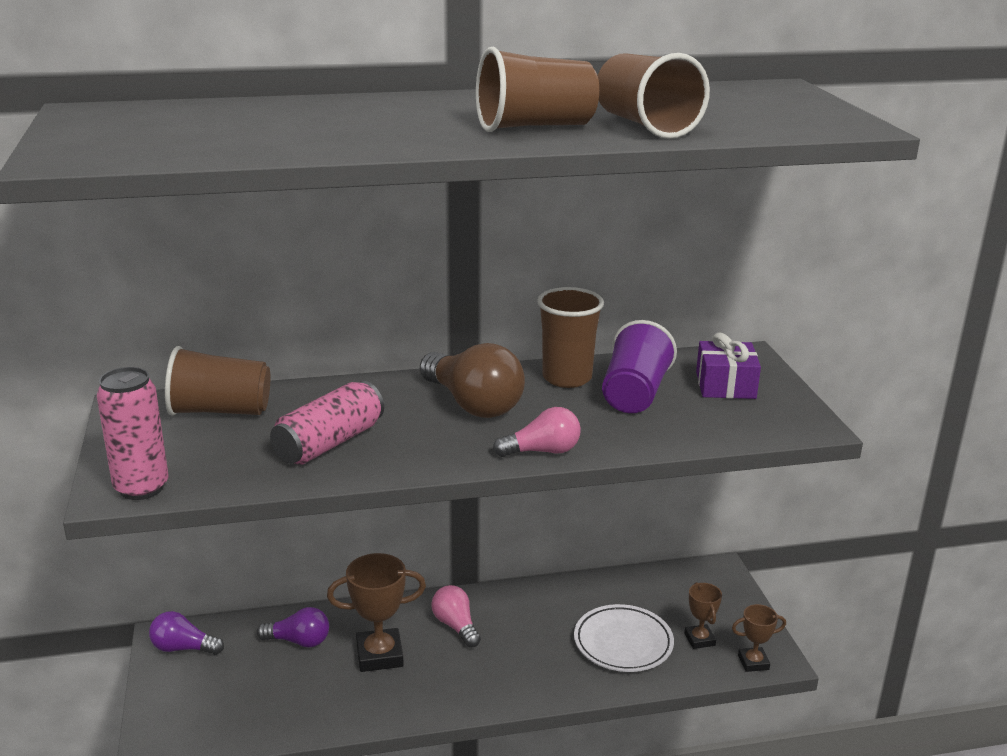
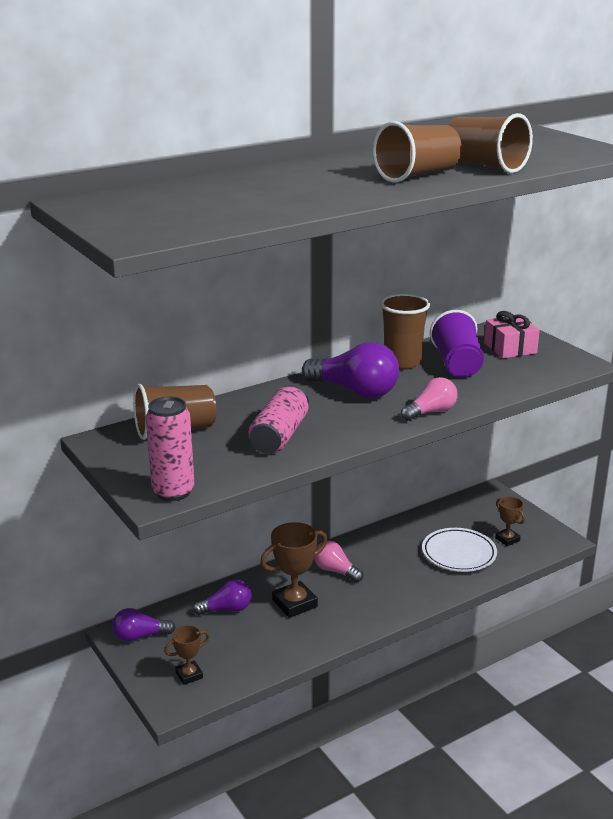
camera: 20 degrees left, 0 degrees up
brown light bulb [420,343,525,418] -> purple light bulb [302,342,399,398]
purple gift [696,333,761,399] -> pink gift [484,311,540,359]
brown trophy [732,604,786,672] -> brown trophy moved to [164,625,210,685]

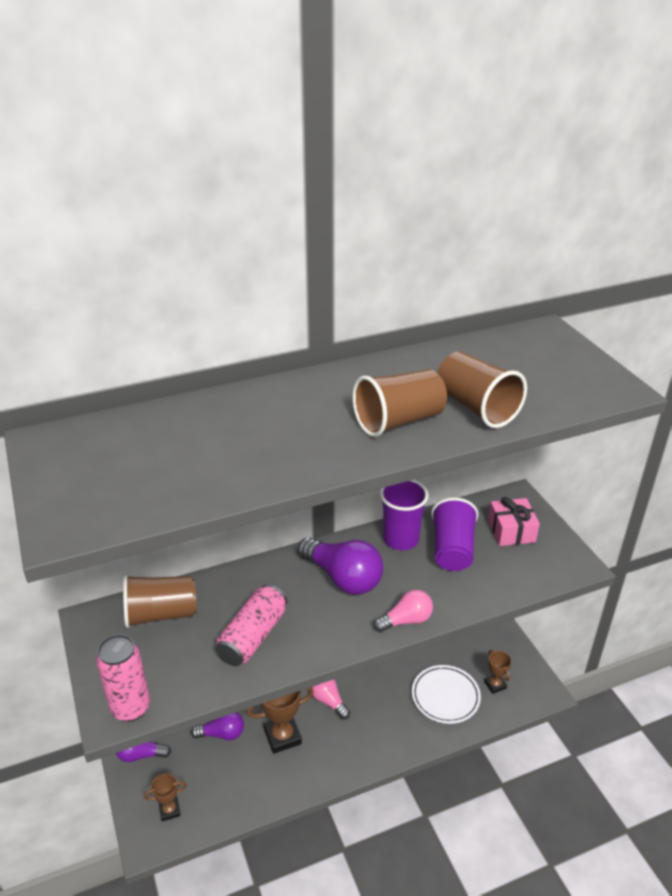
camera: 10 degrees right, 10 degrees up
brown cup [380,294,430,369] -> purple cup [380,480,429,550]

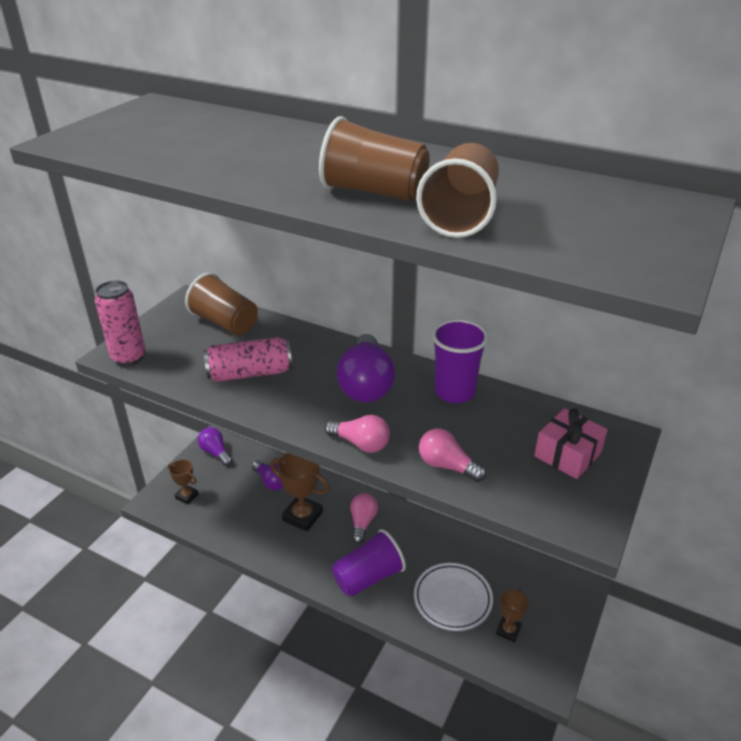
camera: 50 degrees right, 0 degrees up
purple cup [431,497,478,571] -> purple cup moved to [332,529,406,597]
none -> pink light bulb [419,428,486,482]

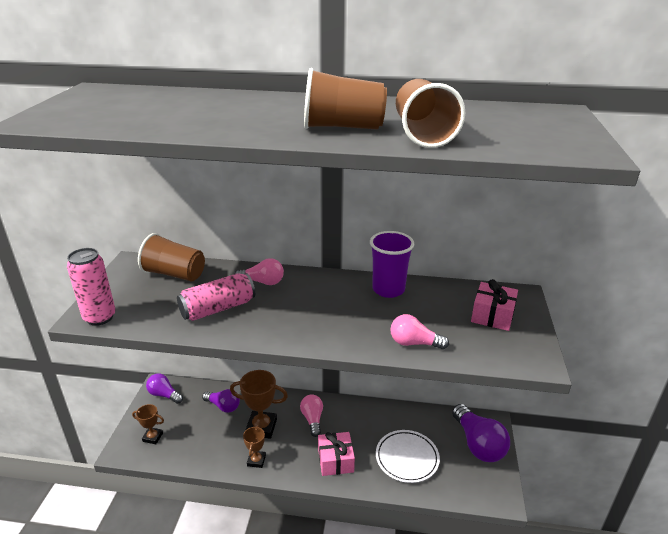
camera: 20 degrees left, 5 degrees down
pink light bulb [325,415,390,453] -> pink light bulb moved to [235,258,284,285]
purple cup [332,529,406,597] -> pink gift [318,432,355,476]
purple light bulb [337,334,395,402] -> purple light bulb moved to [452,404,510,462]
brown trophy [496,589,528,642] -> brown trophy moved to [243,425,266,468]

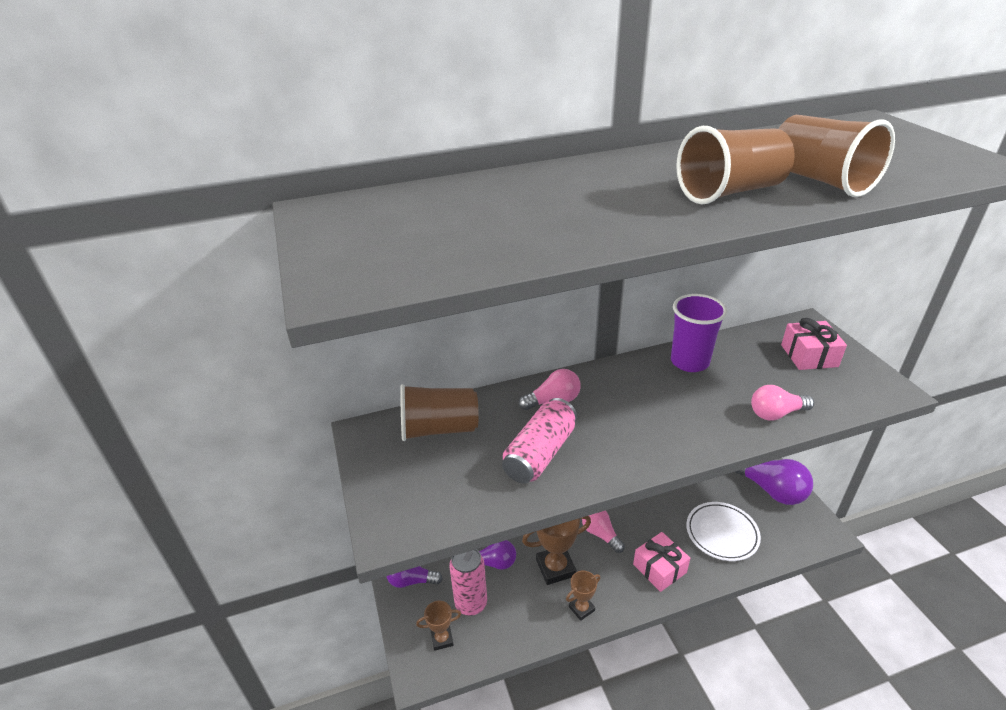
camera: 25 degrees left, 5 degrees up
pink can [67,248,116,326] -> pink can moved to [449,549,487,616]
brown trophy [243,425,266,468] -> brown trophy turned 75 degrees clockwise [566,570,600,621]

